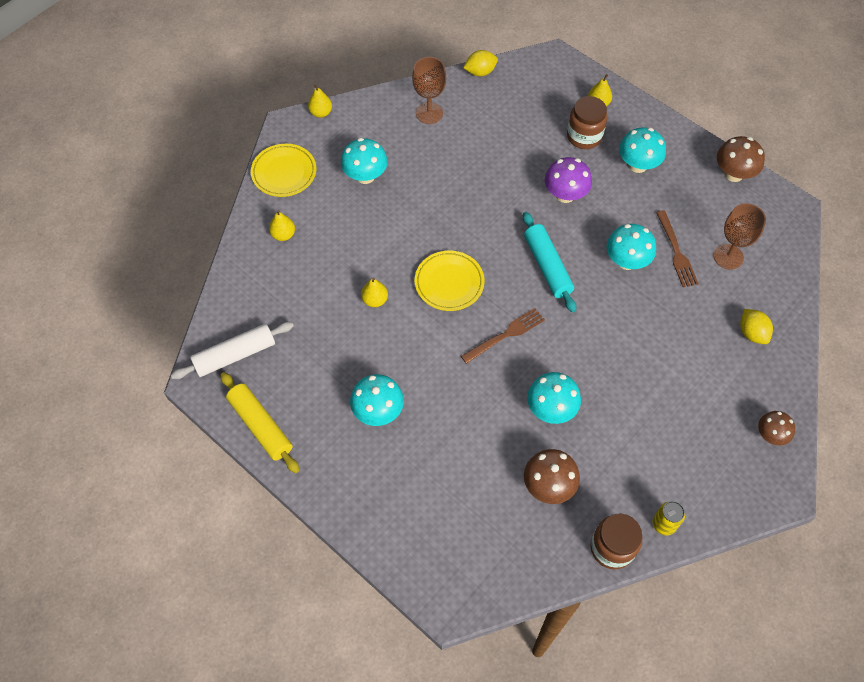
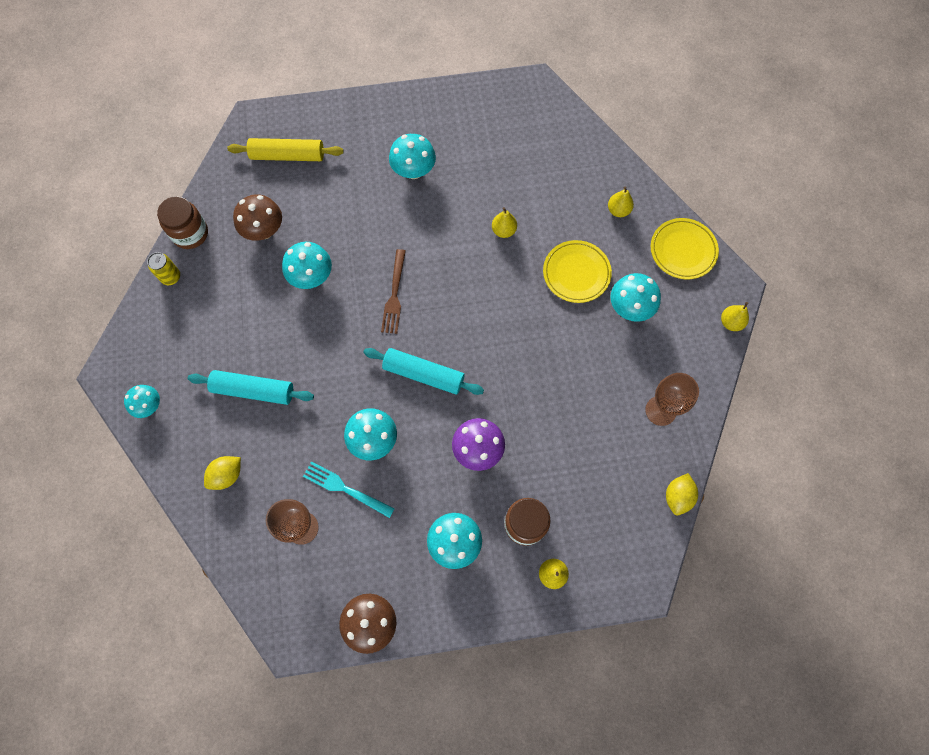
camera: 130 degrees right, 10 degrees up
white rolling pin [171,322,294,379] -> none
yellow rolling pin [220,372,299,473] -> yellow rolling pin moved to [227,138,344,161]
yellow plate [415,251,485,311] -> yellow plate moved to [543,240,612,303]
brown fork [656,210,699,288] -> turquoise fork [303,461,395,518]
yellow lemon [740,309,773,344] -> yellow lemon turned 60 degrees counterclockwise [204,456,241,490]
brown mushroom [758,411,795,445] -> turquoise mushroom [124,385,160,418]
none -> turquoise rolling pin [188,370,314,405]

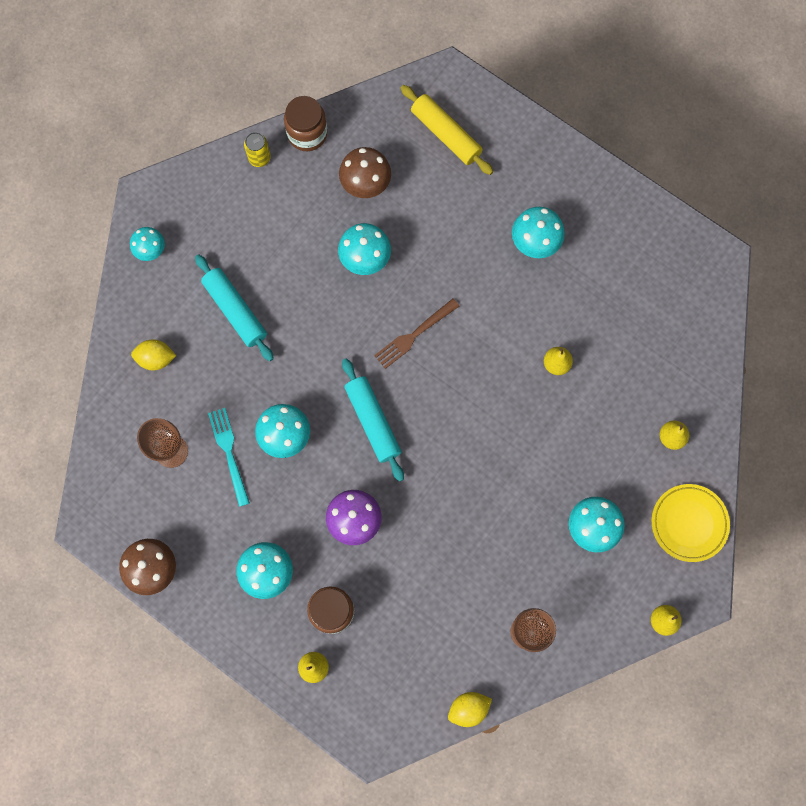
camera: 45 degrees right, 5 degrees up
yellow plate [543,240,612,303] -> none

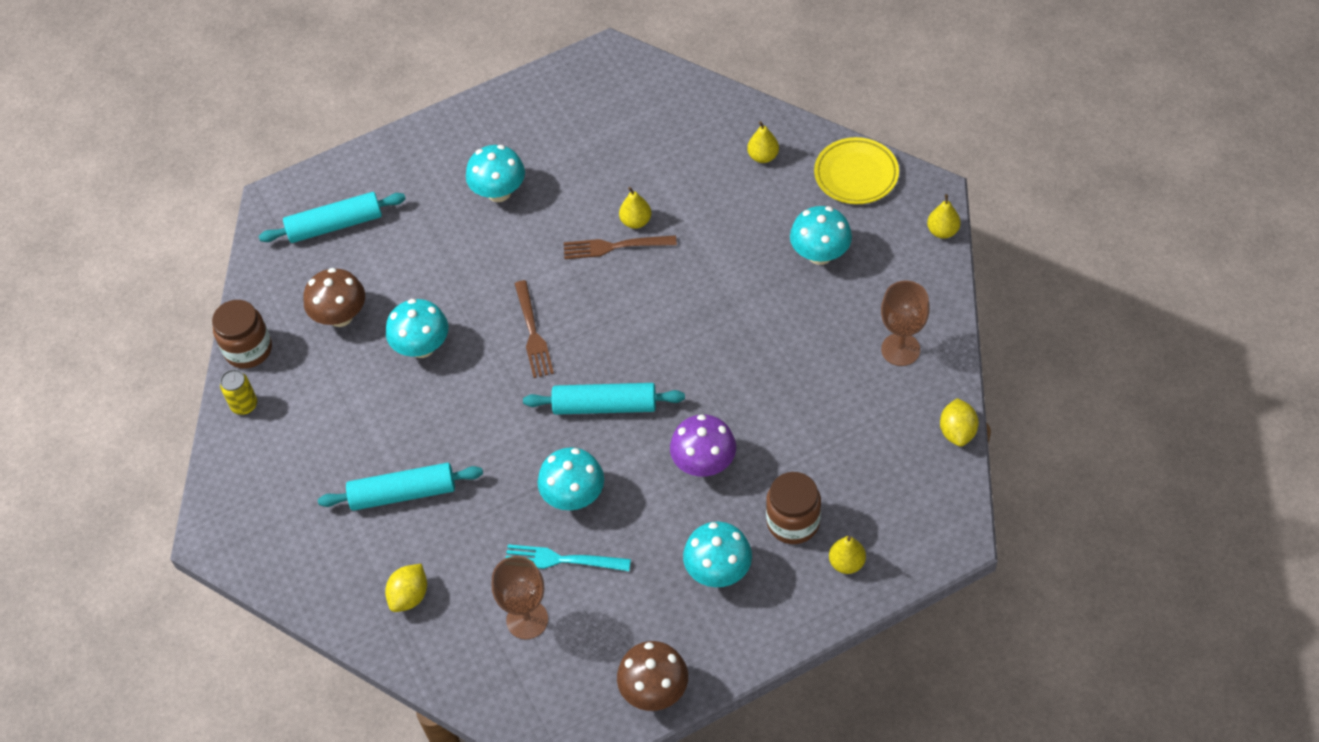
camera: 60 degrees left, 20 degrees down
turquoise mushroom [130,227,165,261] -> none
yellow rolling pin [401,85,493,175] -> turquoise rolling pin [259,192,406,243]
none -> brown fork [564,235,677,259]

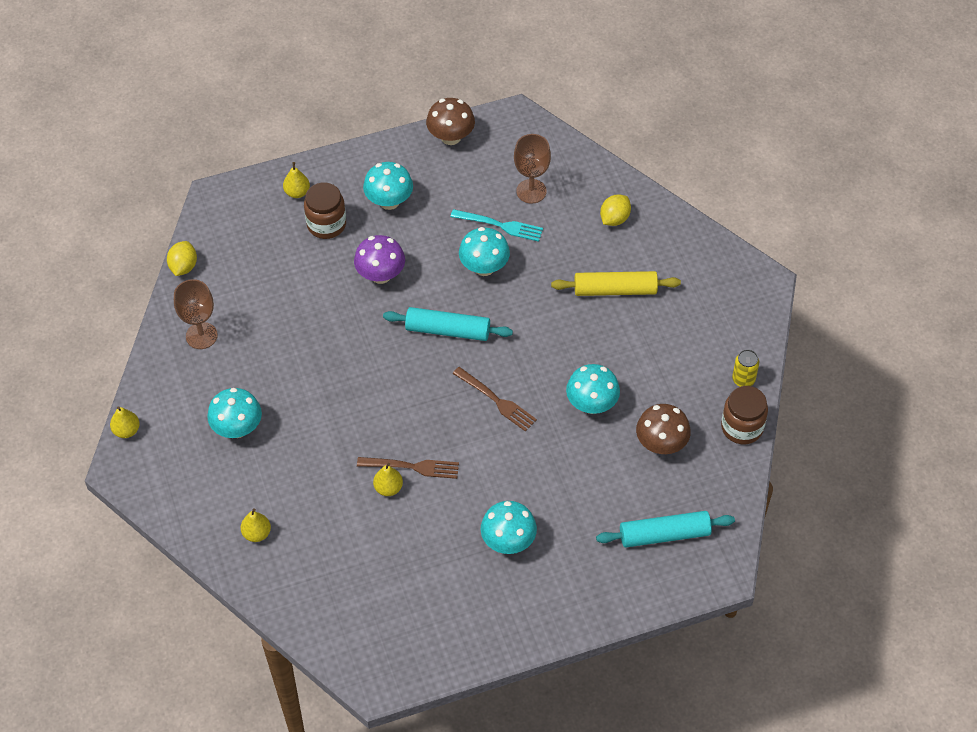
camera: 175 degrees left, 0 degrees up
turquoise rolling pin [318,463,483,511] -> yellow rolling pin [551,271,681,296]
brown fork [514,280,554,378] -> brown fork turned 135 degrees clockwise [453,367,537,432]
yellow plate [814,137,899,204] -> none

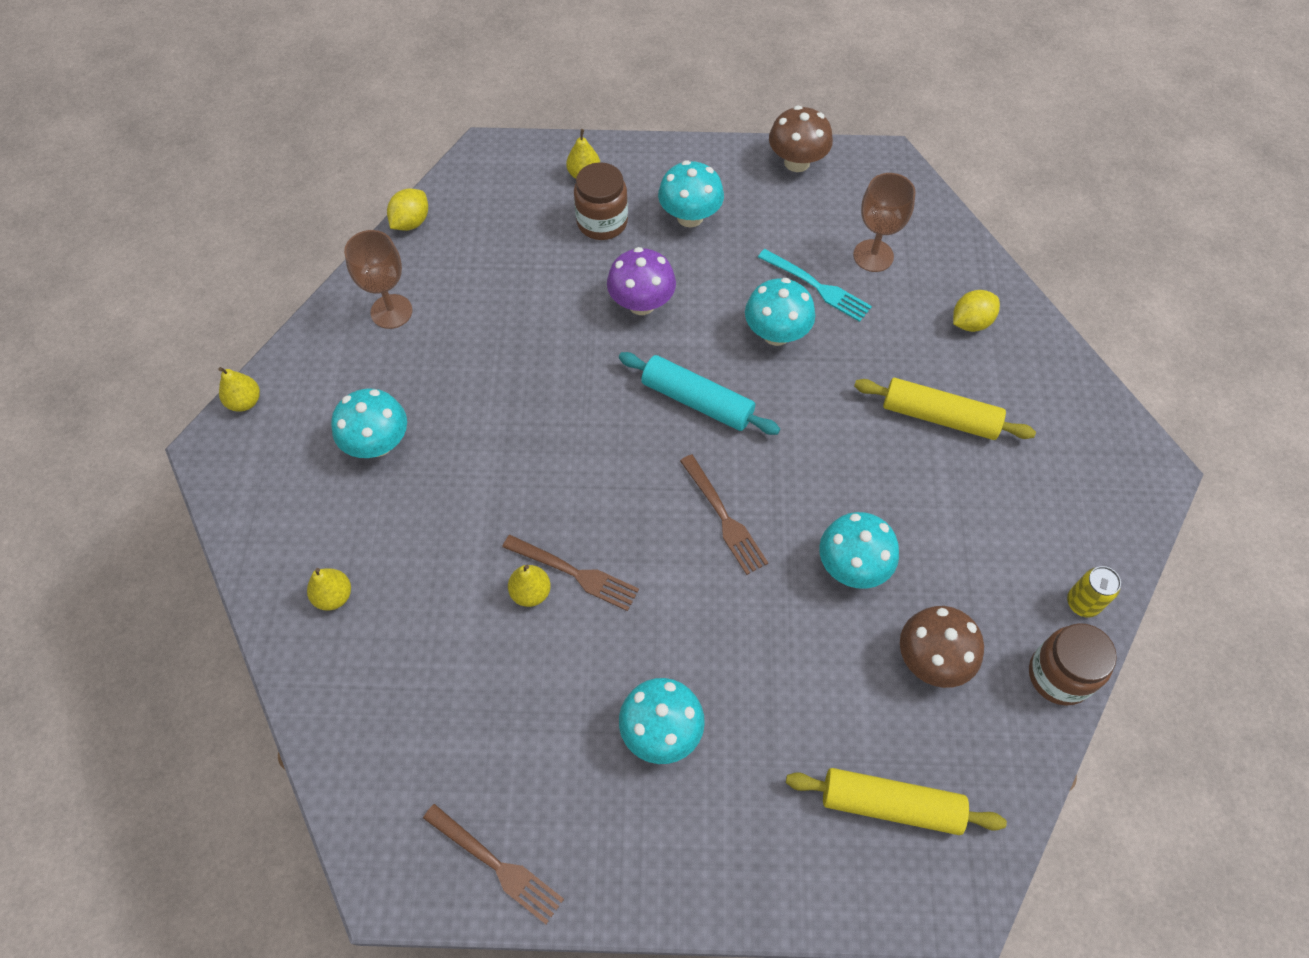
camera: 20 degrees right, 5 degrees up
turquoise rolling pin [596,511,735,548] -> yellow rolling pin [786,768,1007,835]
none -> brown fork [423,804,564,924]

